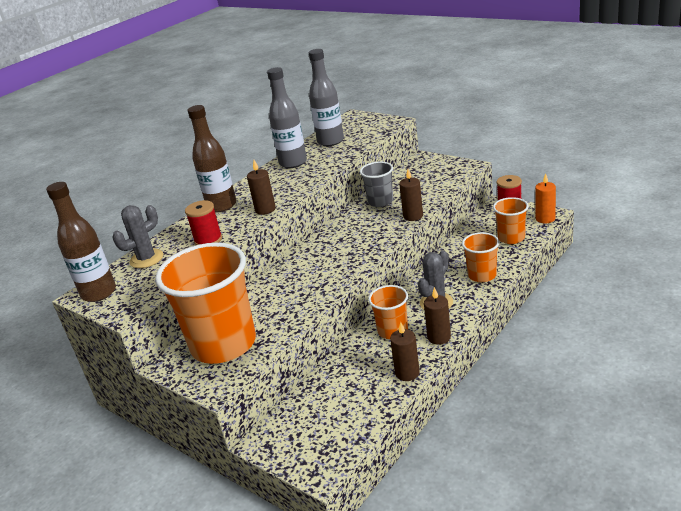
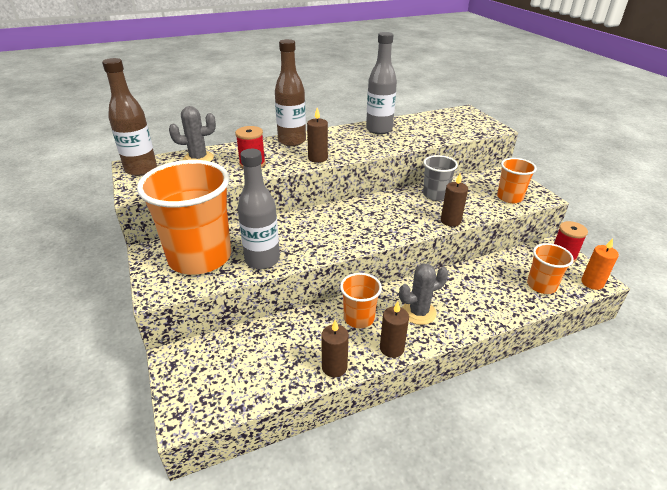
camera: 25 degrees right, 5 degrees up
grey bottle [309,49,344,146] -> grey bottle moved to [238,149,280,269]
orange cup [462,232,500,282] -> orange cup moved to [497,158,537,203]

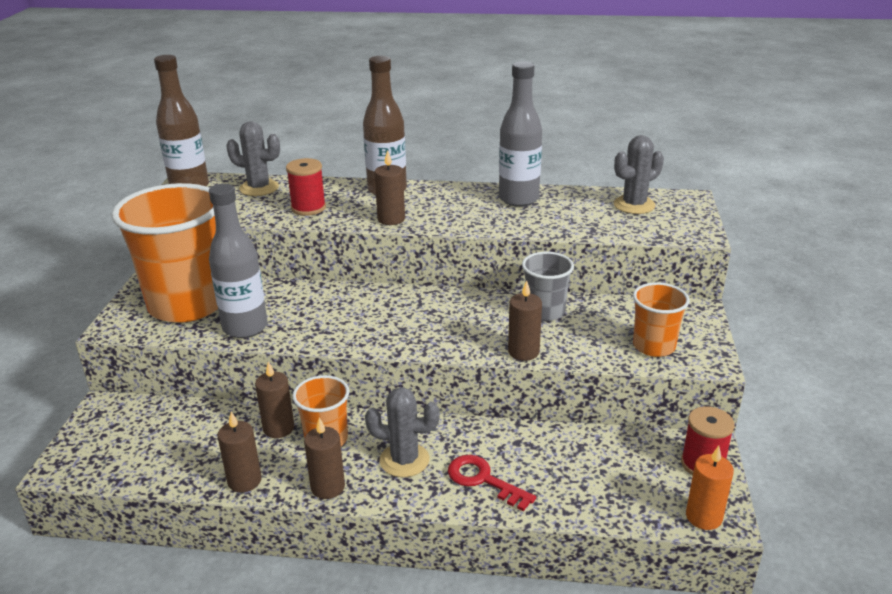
camera: 30 degrees right, 5 degrees down
orange cup [527,243,574,294] -> none
none -> brown candle [255,361,295,438]
none -> red key [448,455,536,511]
none -> grey cactus [614,135,664,214]

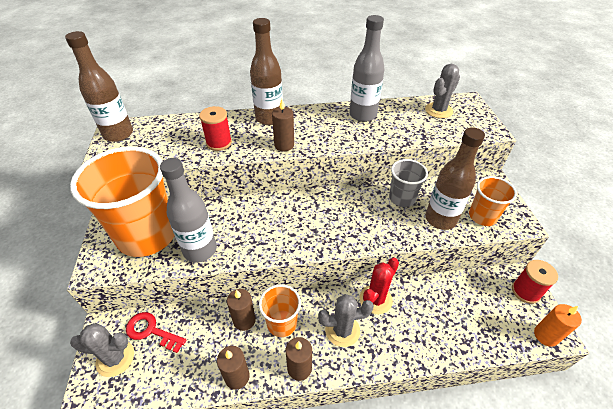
camera: 15 degrees left, 15 degrees up
grey cactus [226,121,280,196] -> grey cactus moved to [70,323,134,377]
red key [448,455,536,511] -> red key moved to [126,312,186,353]
brown candle [508,280,542,361] -> none
none -> red cactus [360,258,399,314]
none -> brown bottle [425,127,485,230]

